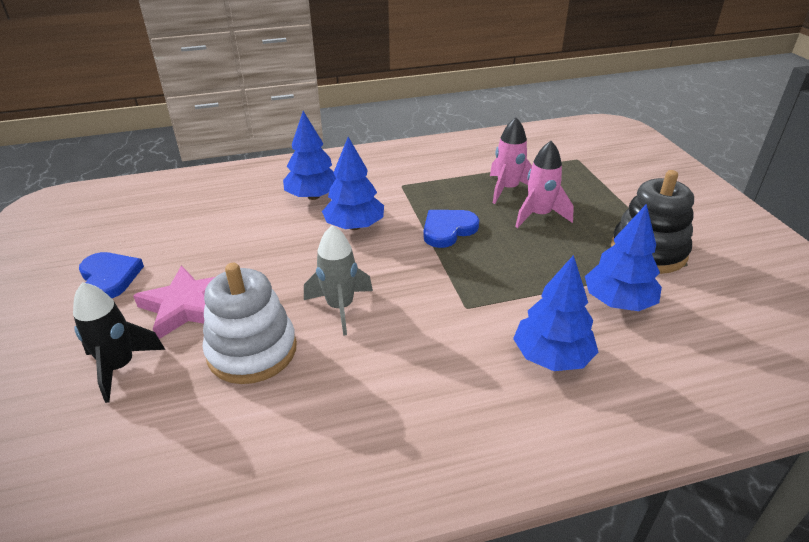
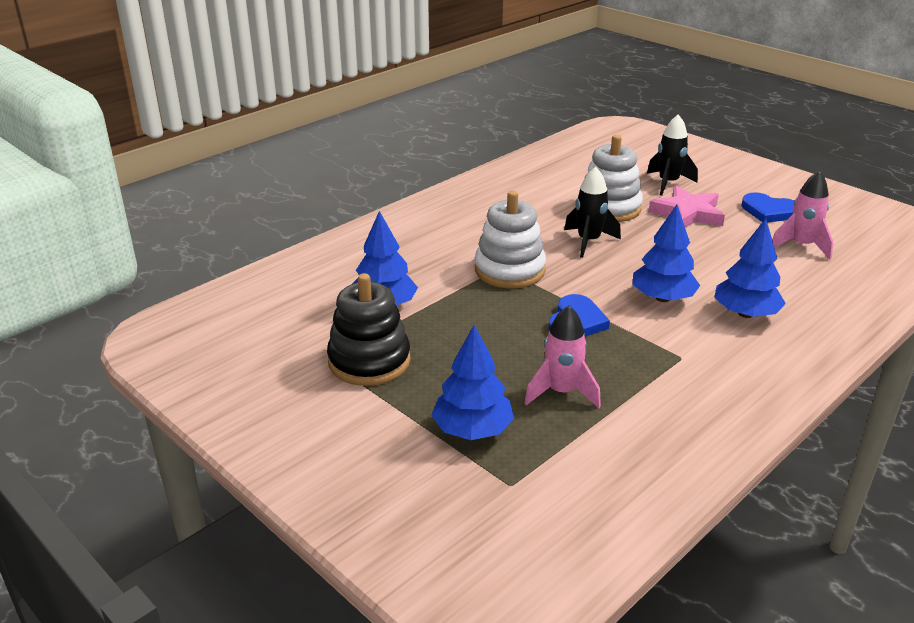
camera: 150 degrees right, 5 degrees down
grey rocket [304,225,373,336] -> black rocket [564,167,621,258]
blue tree [513,255,598,371] -> blue tree moved to [431,325,514,440]
pink rocket [515,141,574,228] -> pink rocket moved to [772,171,834,260]
none -> white stacking toy [475,191,546,288]

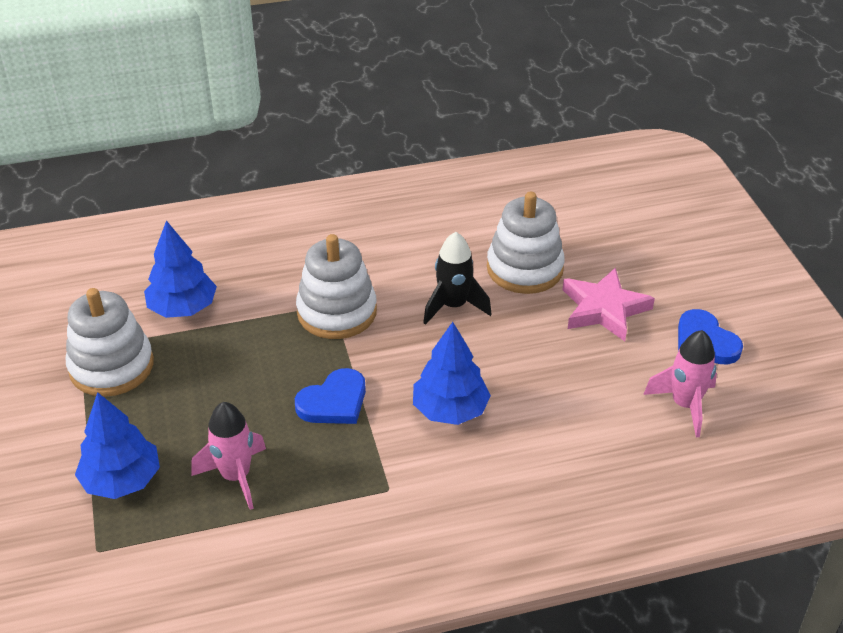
camera: 30 degrees right, 10 degrees up
black stacking toy [327,273,411,386] -> white stacking toy [66,288,154,397]
black rocket [647,115,698,196] -> none
blue tree [714,218,786,318] -> none

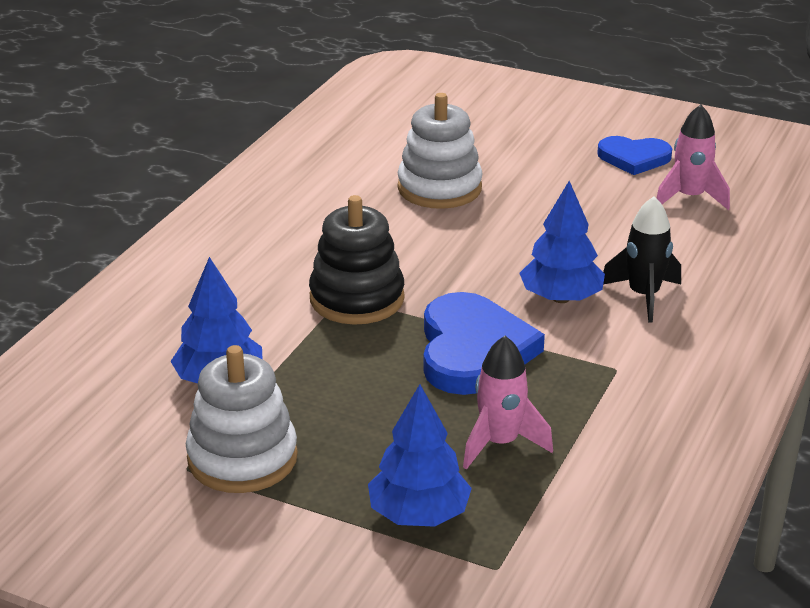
camera: 50 degrees left, 10 degrees down
blue heart [295,368,366,424] -> blue heart [423,292,545,395], size x1.63
white stacking toy [296,234,377,339] -> black stacking toy [309,195,405,325]
black rocket [423,232,491,325] -> black rocket moved to [603,196,681,323]
pink star [562,268,655,341] -> none

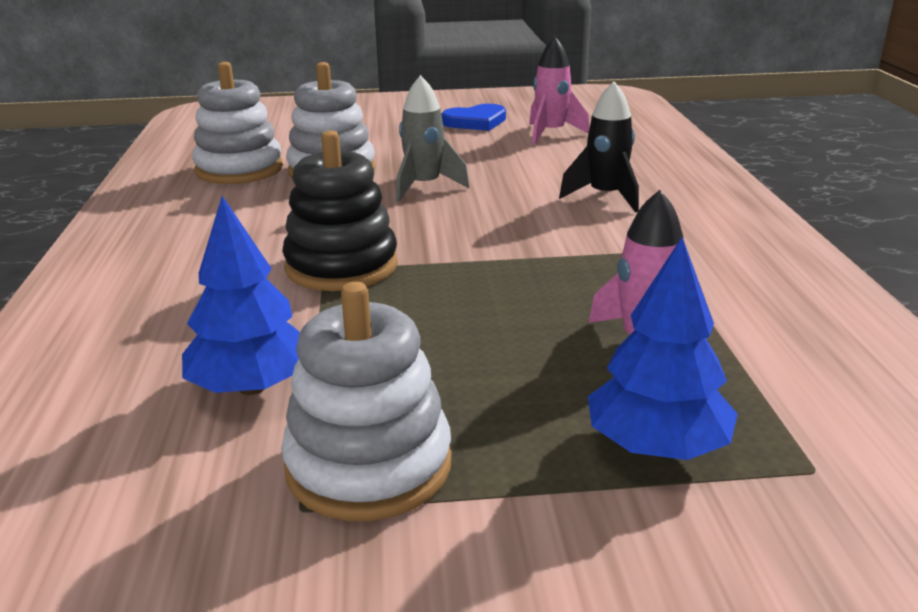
camera: 30 degrees left, 5 degrees down
blue heart [423,292,545,395] -> none
blue tree [520,181,605,303] -> none
none -> white stacking toy [192,62,283,184]
none -> grey rocket [396,75,469,202]

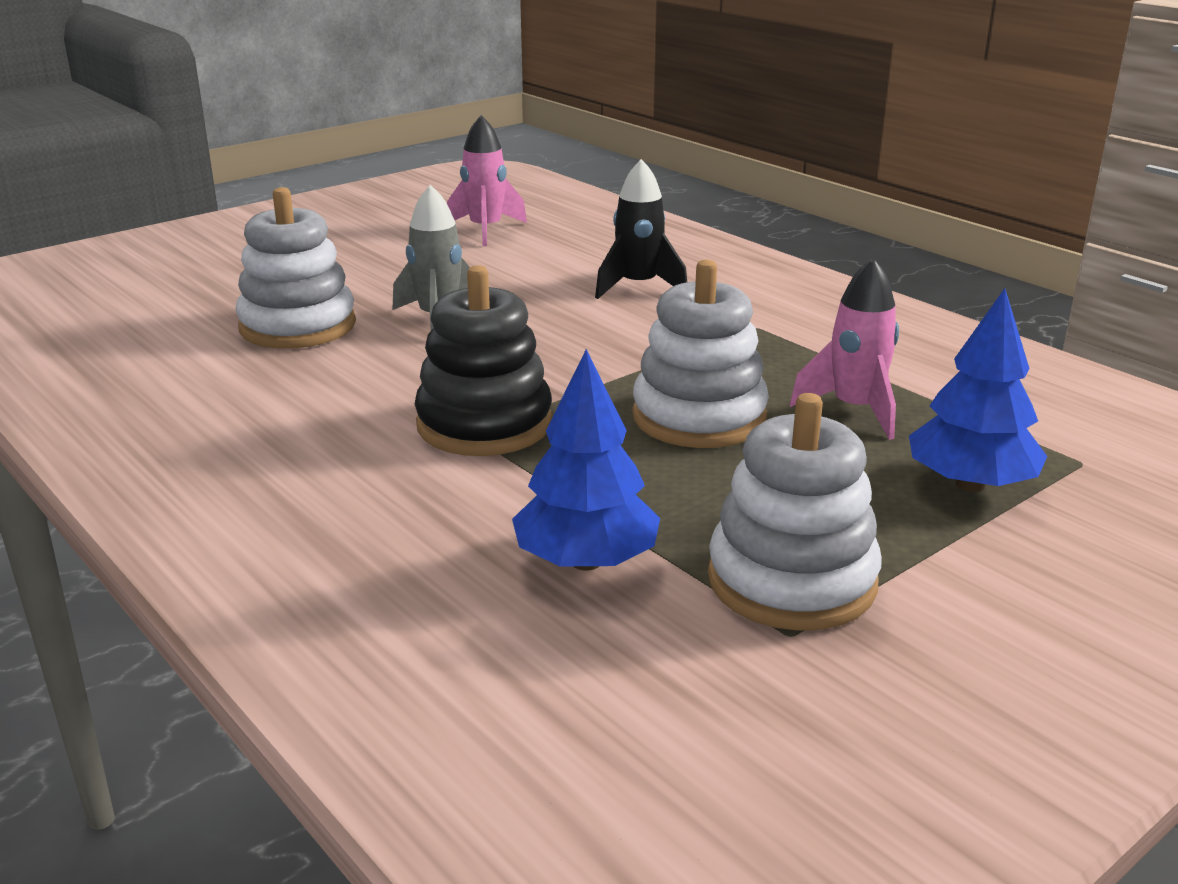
camera: 35 degrees left, 0 degrees up
white stacking toy [192,62,283,184] -> white stacking toy moved to [632,260,769,448]
blue heart [441,104,506,131] -> none

